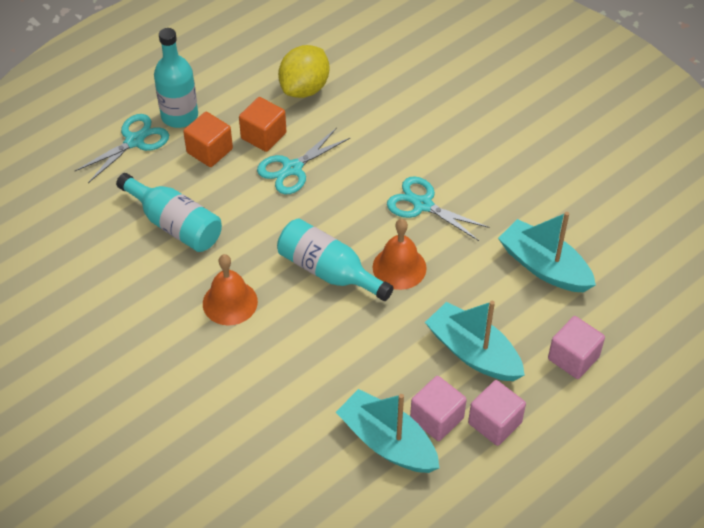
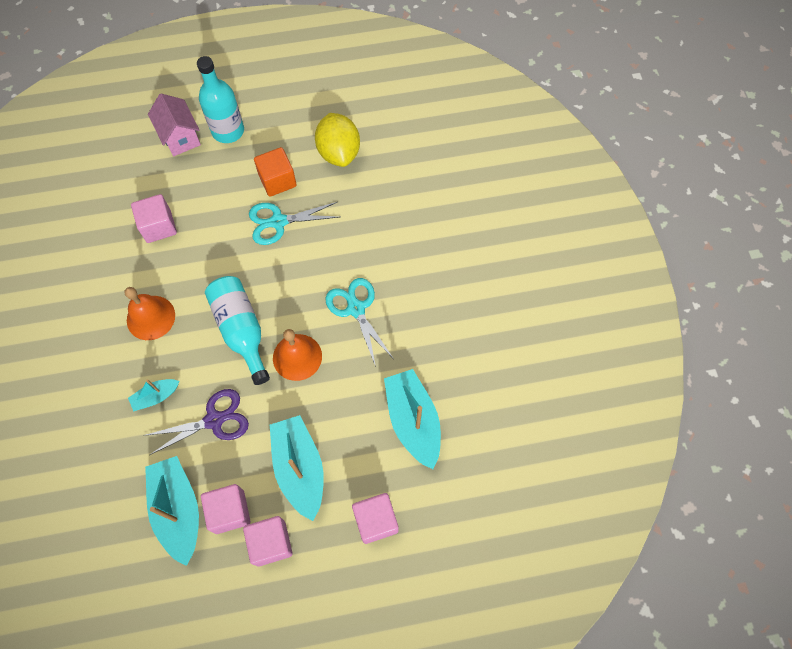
camera: 30 degrees right, 15 degrees up
turquoise scissors [75,114,169,183] -> pink house [148,94,201,156]
turquoise bottle [116,173,222,252] -> pink cube [131,194,177,243]
orange cube [183,112,233,167] -> none
yellow lemon [278,45,330,98] -> yellow lemon turned 75 degrees counterclockwise [315,113,360,167]
none -> turquoise boat [128,379,179,412]
none -> purple scissors [144,389,249,455]

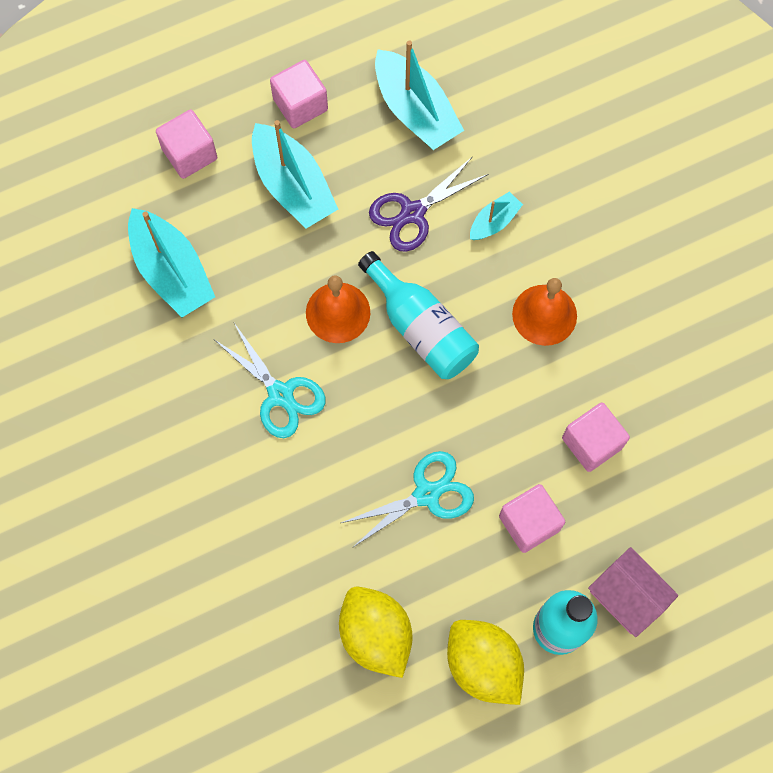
camera: 165 degrees right, 5 degrees up
pink cube [201,484,250,534] -> pink cube moved to [499,484,565,553]
orange cube [254,147,297,197] -> none
none -> yellow lemon [447,620,524,705]

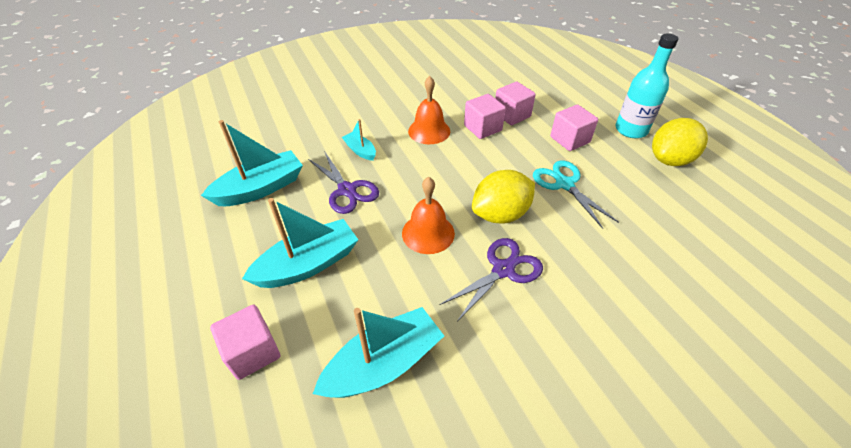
camera: 90 degrees left, 25 degrees down
turquoise scissors [215,323,326,438] -> purple scissors [440,238,543,322]
pink cube [270,60,328,128] -> pink cube moved to [464,94,506,139]
yellow lemon [339,587,413,678] -> yellow lemon moved to [472,170,535,224]
turquoise bottle [358,251,479,379] -> none
pink house [588,547,678,637] -> none

